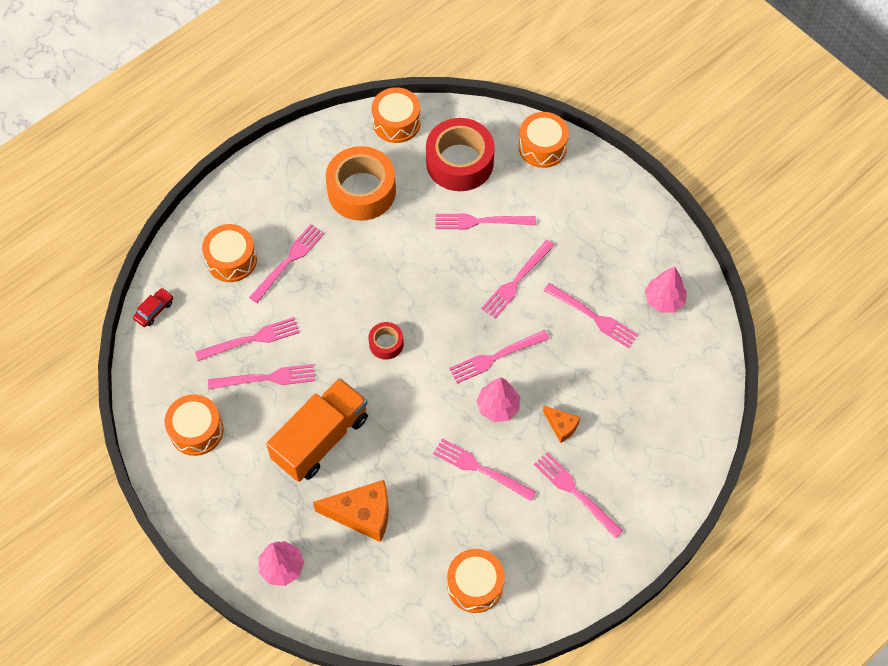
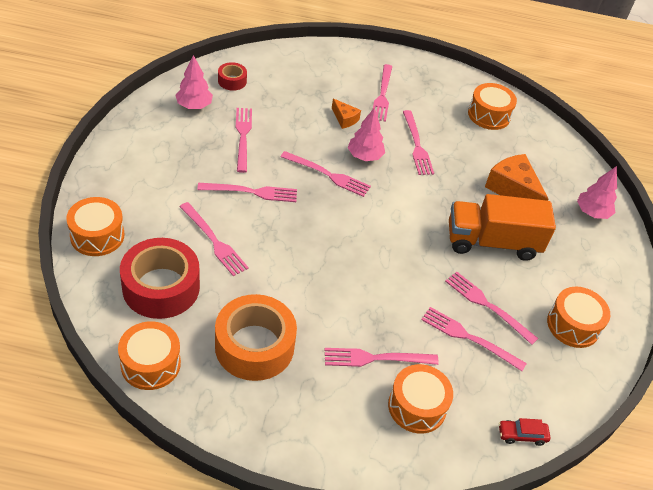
camera: 135 degrees left, 15 degrees down
red tape [368,322,404,360] -> red tape moved to [218,62,247,91]
orange cheese [543,406,580,443] -> orange cheese turned 135 degrees clockwise [332,98,361,129]

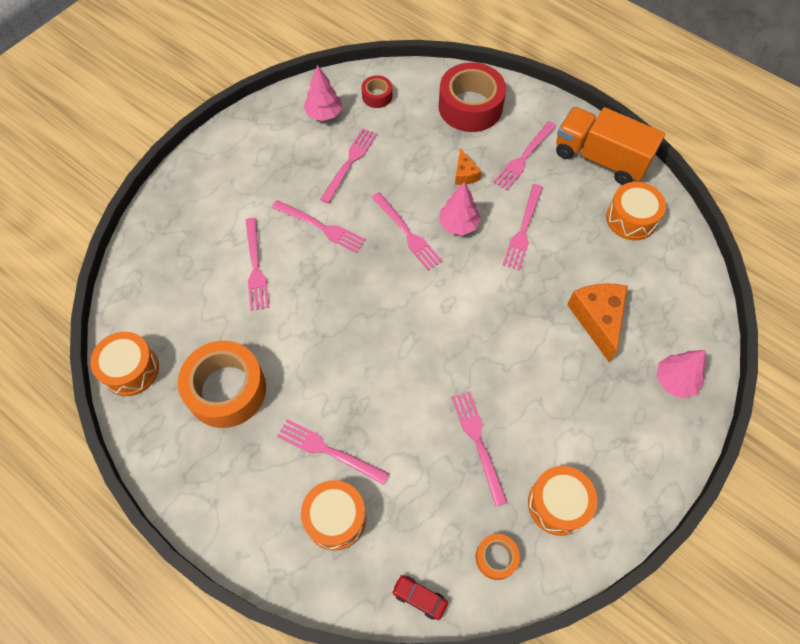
camera: 35 degrees right, 15 degrees up
orange drum [66,197,124,256] -> none
red tape [120,238,200,319] -> red tape moved to [438,62,506,132]
pink fork [421,307,527,371] -> none
orange truck [449,194,556,261] -> orange truck moved to [556,107,665,185]
none -> orange tape [475,534,520,580]

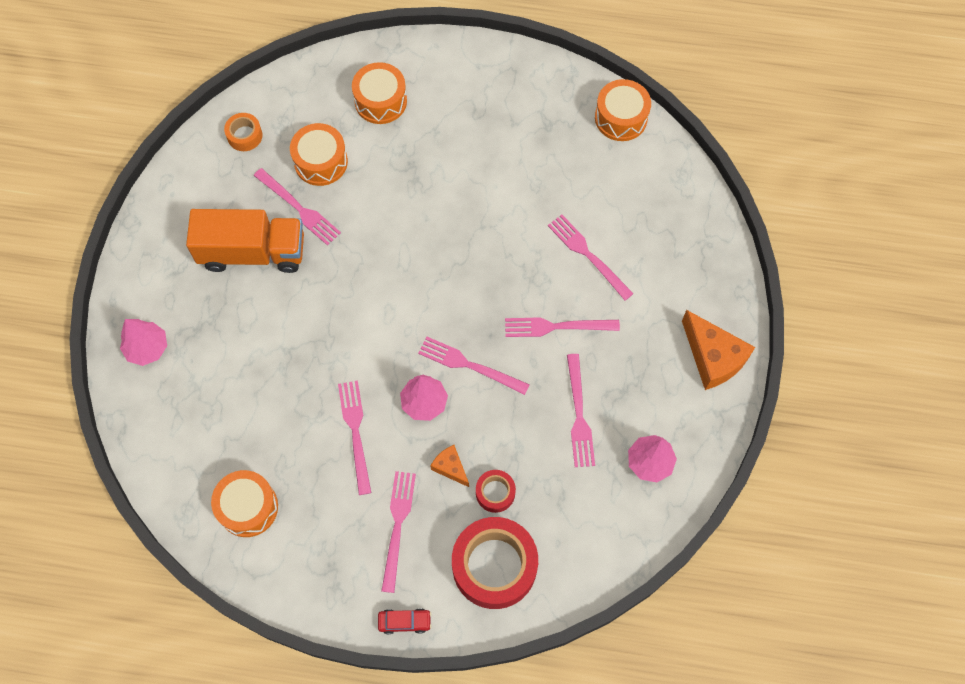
camera: 150 degrees right, 5 degrees up
orange tape [178,341,266,428] -> none
pink fork [277,419,389,485] -> none
red tape [361,75,392,108] -> red tape moved to [476,470,516,513]
red car [392,575,448,620] -> red car moved to [378,609,431,634]
orange drum [528,466,597,536] -> orange drum moved to [290,123,348,186]
orange truck [556,107,665,185] -> orange truck moved to [186,209,304,273]
orange cheese [567,283,628,362] -> orange cheese moved to [682,310,755,390]

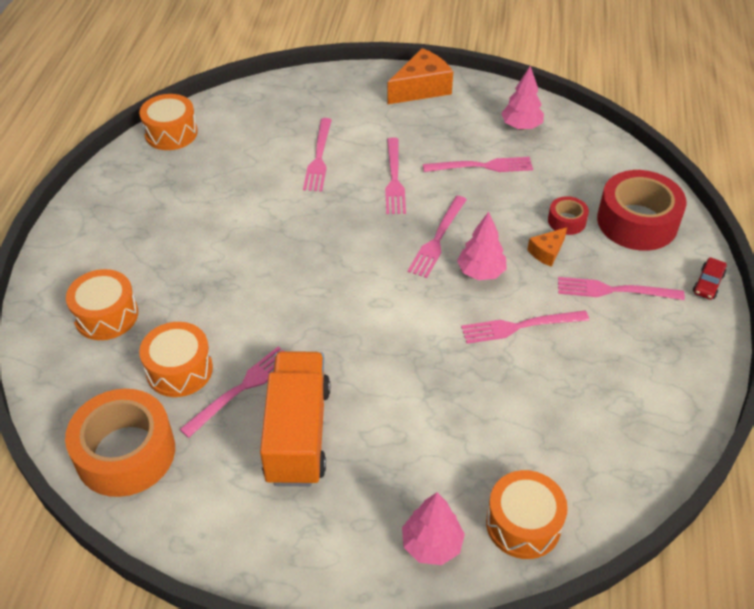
camera: 90 degrees left, 20 degrees down
orange drum [211,470,278,537] -> orange drum moved to [486,470,568,559]
orange tape [224,113,263,151] -> orange tape [65,389,175,497], size x2.09
red car [378,609,431,634] -> red car turned 150 degrees counterclockwise [693,257,726,300]
pink fork [548,215,634,300] -> pink fork turned 45 degrees counterclockwise [303,118,332,191]

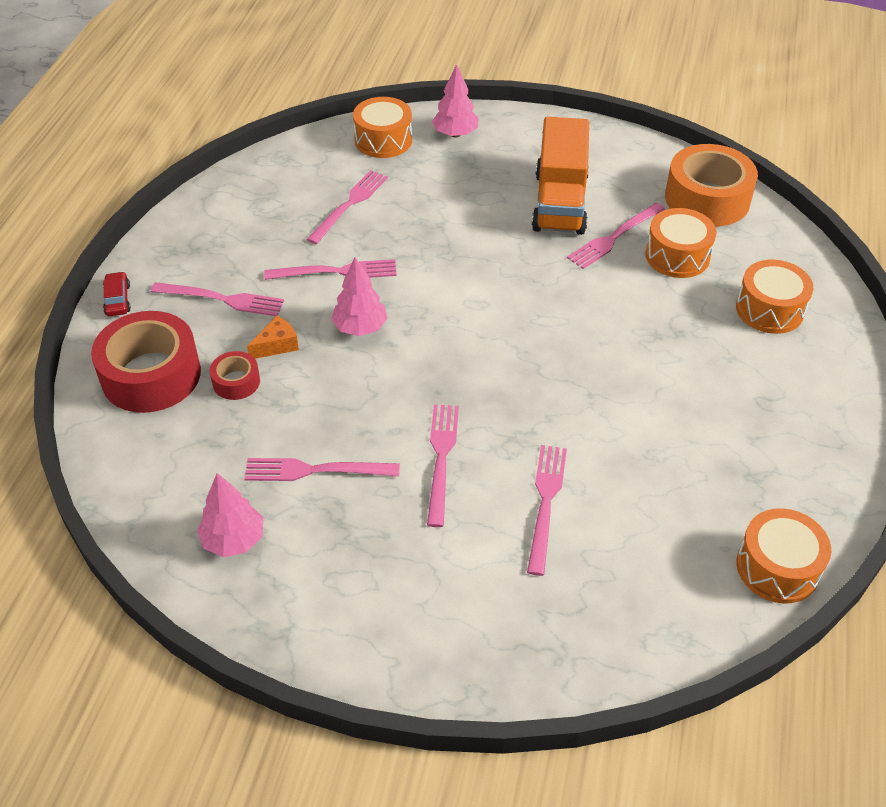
camera: 175 degrees left, 0 degrees up
orange cheese [387,48,453,104] -> none
pink fork [408,196,467,278] -> pink fork moved to [306,170,388,244]
red car [693,257,726,300] -> red car turned 45 degrees counterclockwise [103,271,131,316]

